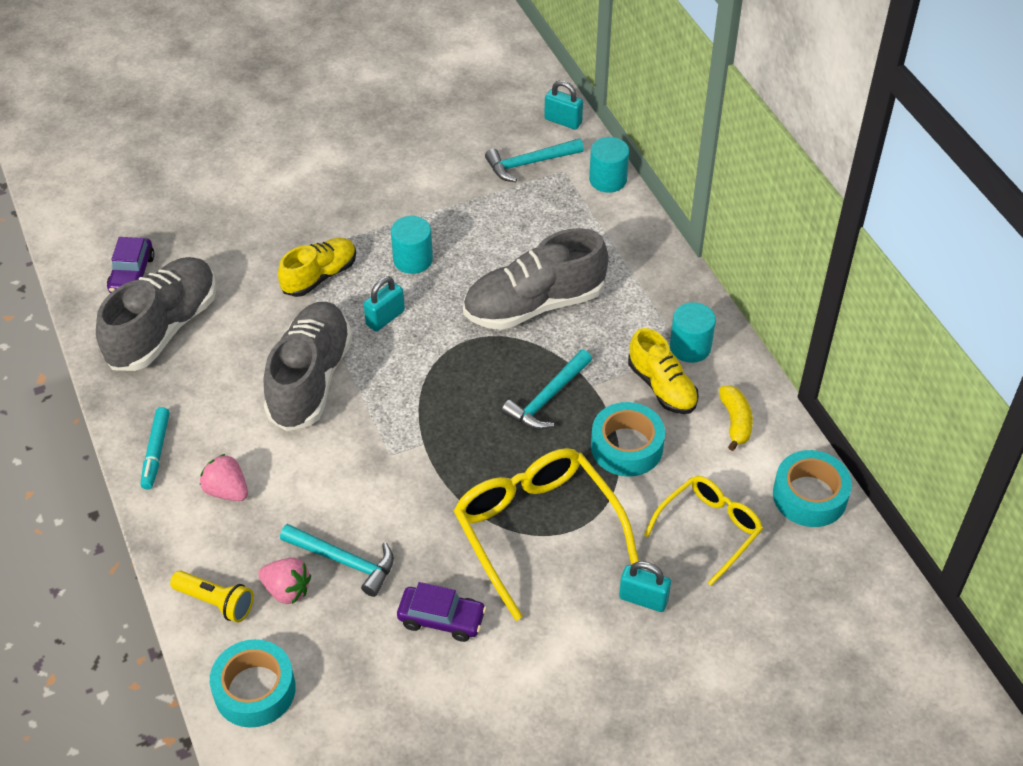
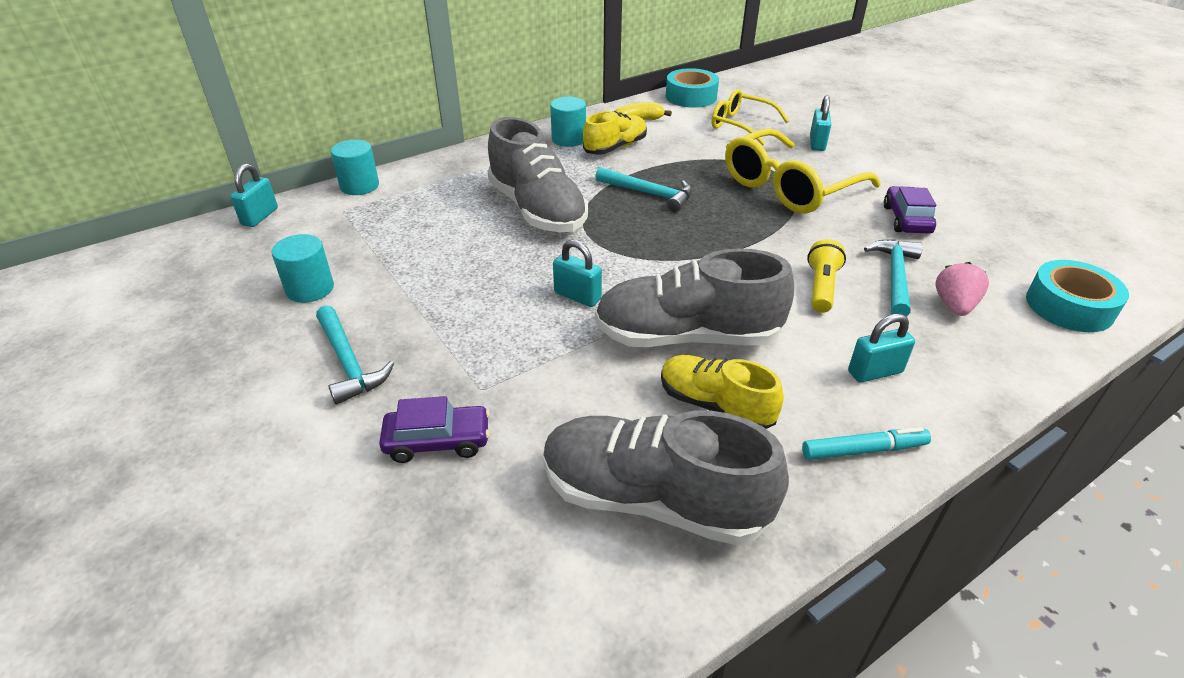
camera: 100 degrees left, 10 degrees down
purple car [107,237,155,293] -> purple car moved to [379,396,490,463]
yellow flashlight [170,571,254,623] -> yellow flashlight moved to [807,239,846,313]
pink strawberry [200,454,248,501] -> turquoise padlock [848,314,915,383]
yellow shoe [278,238,356,297] -> yellow shoe moved to [661,355,784,429]
turquoise cylinder [391,216,433,274] -> turquoise cylinder moved to [271,234,334,303]
turquoise hammer [485,138,584,182] -> turquoise hammer moved to [316,305,394,405]
turquoise tape [591,402,665,477] -> none

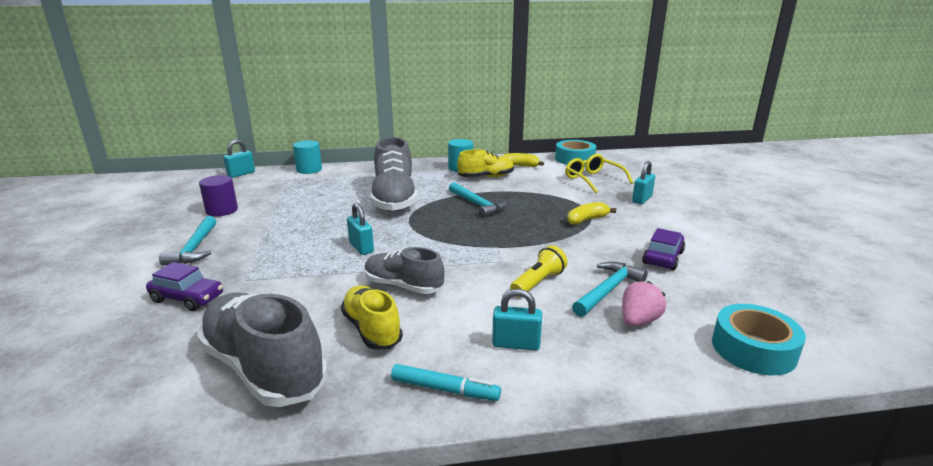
camera: 25 degrees right, 15 degrees down
turquoise cylinder [271,234,334,303] -> purple cylinder [199,175,238,216]
grey shoe [595,248,794,347] -> grey shoe [365,247,445,294], size x0.61
yellow glasses [725,128,881,213] -> yellow banana [567,202,616,225]

